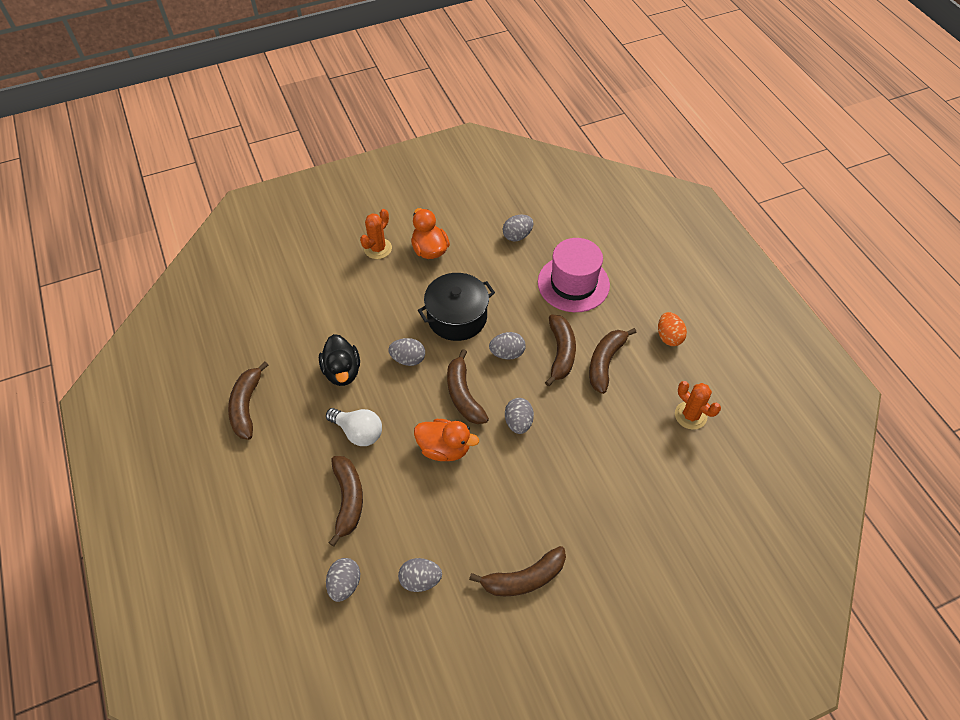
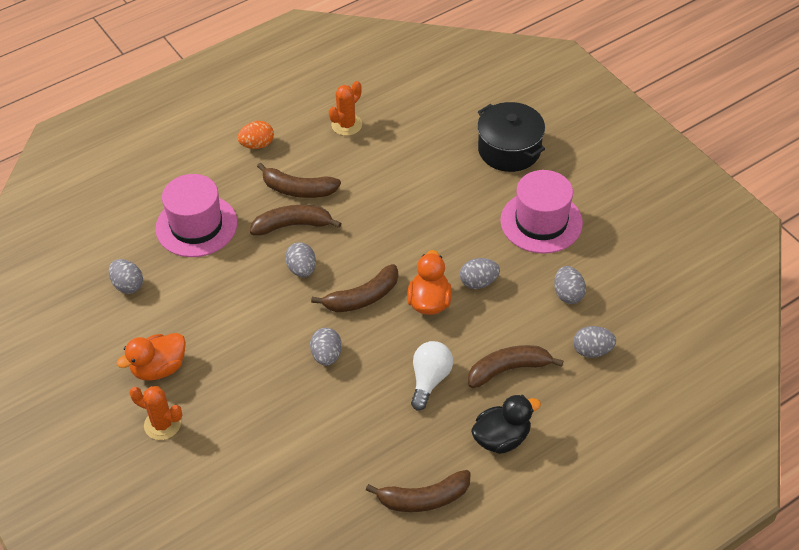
camera: 100 degrees left, 5 degrees down
black duck [319,334,360,386] -> black duck moved to [471,395,541,454]
black pot [418,273,495,341] -> black pot moved to [477,102,545,172]
brown banana [469,546,566,596] -> pink hat [500,170,583,254]
grey egg [505,398,534,434] -> grey egg moved to [460,258,500,289]

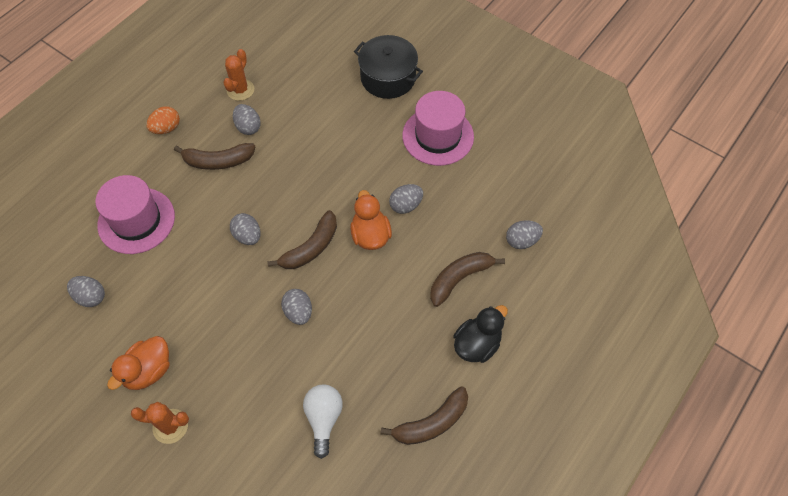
camera: 20 degrees left, 10 degrees up
brown banana [250,205,341,235] -> none
white light bulb [411,341,453,410] -> white light bulb moved to [303,384,343,459]
grey egg [554,266,586,304] -> grey egg moved to [233,104,261,135]

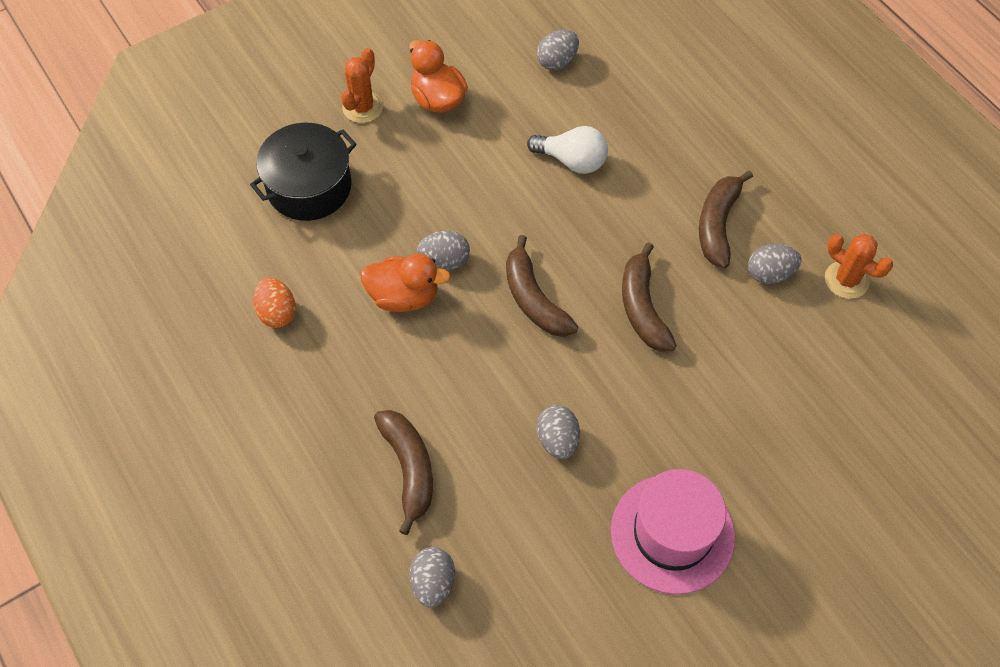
camera: 110 degrees right, 0 degrees up
pink hat [96,175,175,254] -> none
orange egg [146,106,180,134] -> orange egg moved to [253,277,296,328]
grey egg [230,213,260,245] -> none
white light bulb [303,384,343,459] -> white light bulb moved to [527,126,608,174]
orange duck [350,190,392,250] -> orange duck moved to [360,254,451,312]
black pot [354,35,423,99] -> black pot moved to [250,123,357,221]
brown banana [380,386,468,445] -> brown banana moved to [622,242,677,352]
black duck [453,305,508,363] -> none

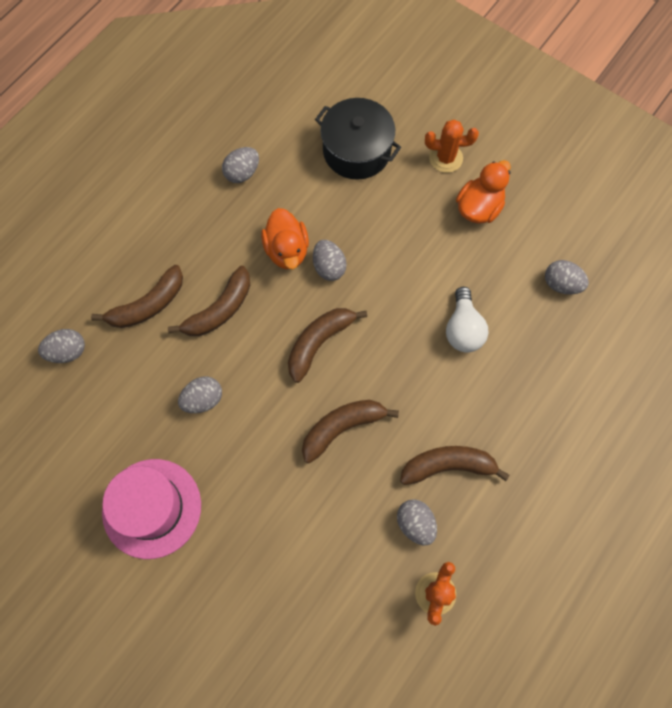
camera: 70 degrees right, 10 degrees up
orange egg [253,277,296,328] -> grey egg [222,147,259,183]
none -> brown banana [168,266,250,336]

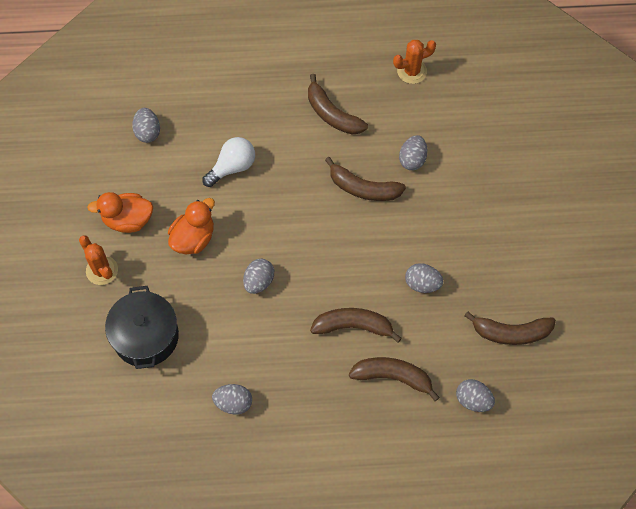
camera: 130 degrees left, 5 degrees down
pink hat [102,459,201,559] -> none
orange duck [261,208,309,269] -> orange duck moved to [168,198,215,254]
brown banana [288,308,367,383] -> brown banana moved to [464,311,556,345]
grey egg [397,499,437,545] -> grey egg moved to [399,135,428,170]

